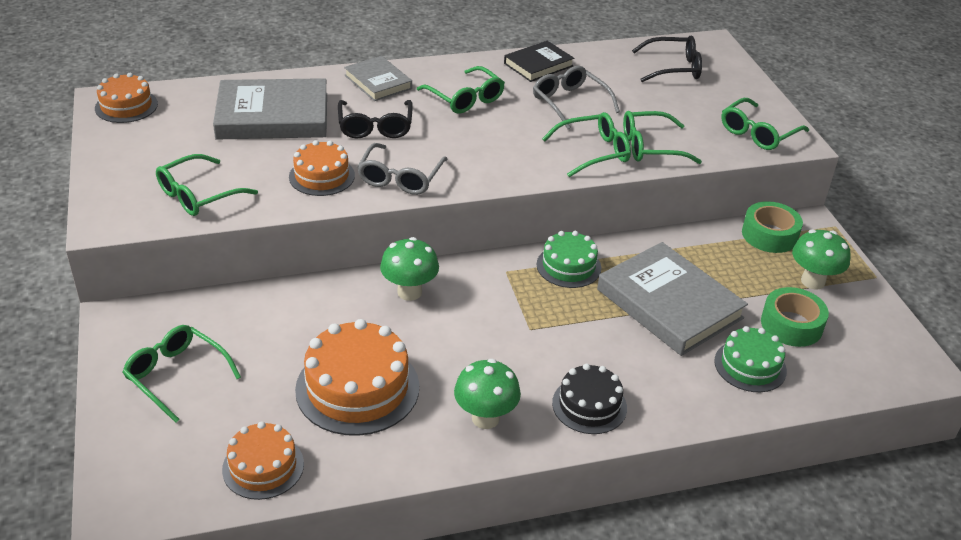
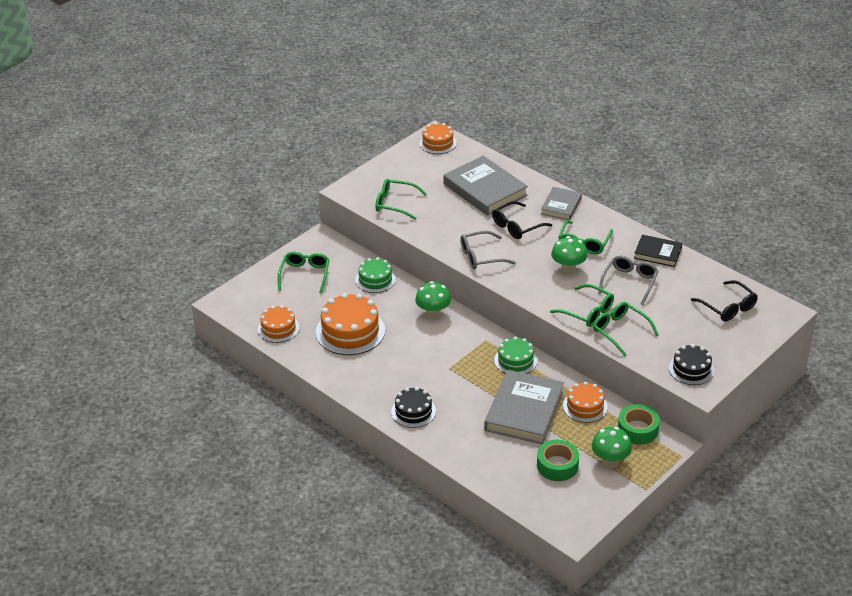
camera: 60 degrees right, 0 degrees up
orange cake [289,140,355,196] -> orange cake moved to [563,382,608,423]
green mushroom [454,359,521,429] -> green mushroom moved to [551,236,588,276]
green cake [714,326,787,392] -> green cake moved to [355,257,396,293]
green glasses [721,98,809,150] -> black cake [669,344,714,385]

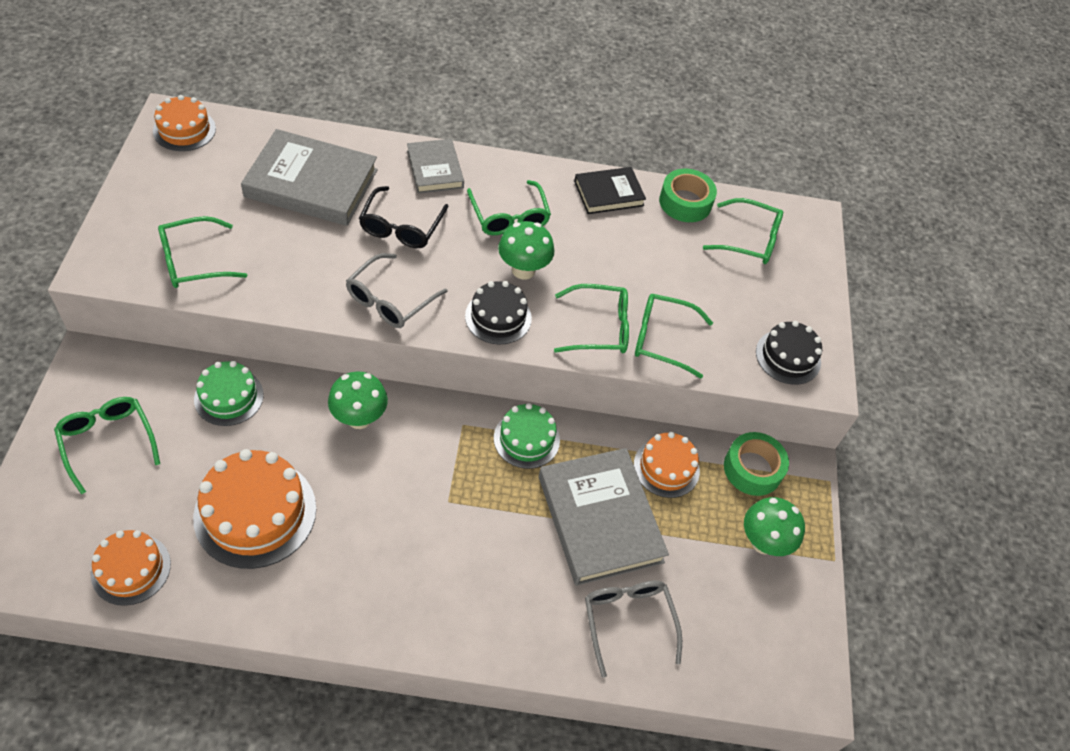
camera: 45 degrees left, 15 degrees up
black cake [391,387,436,428] -> black cake moved to [465,281,532,344]
green tape [537,440,579,481] -> green tape moved to [659,169,717,222]
grey glasses [599,256,659,305] -> grey glasses moved to [585,581,682,678]
black glasses [691,280,758,322] -> green glasses [703,198,783,264]

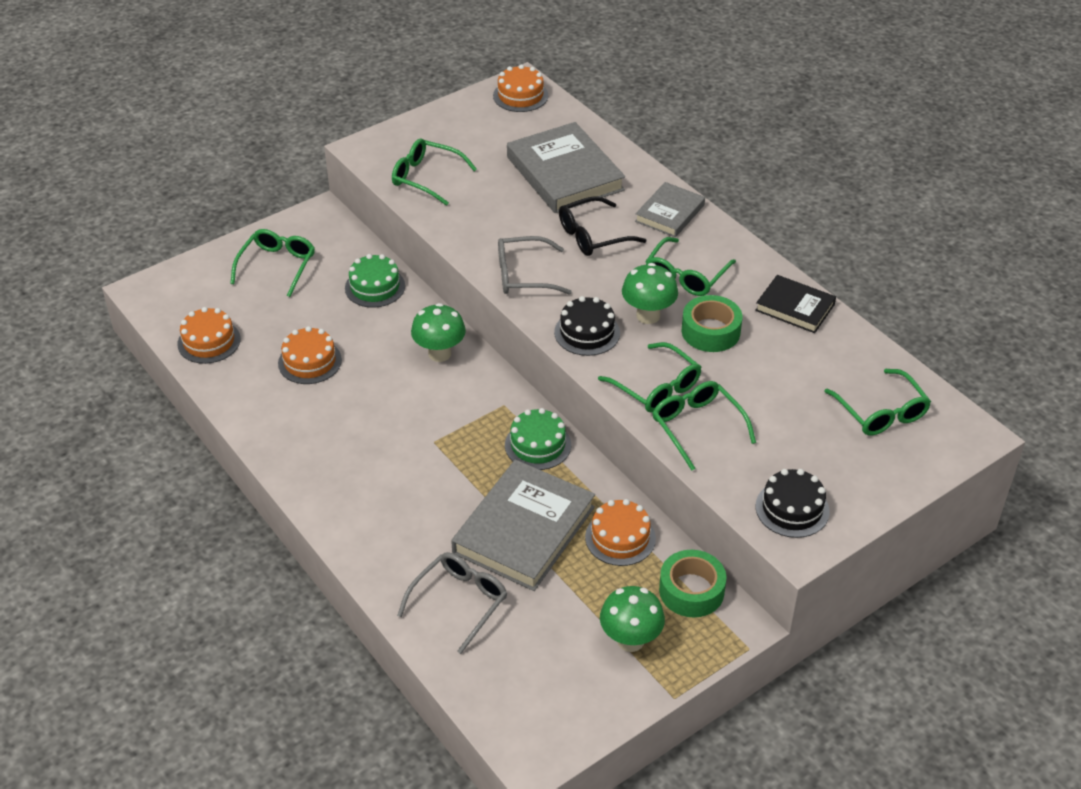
camera: 55 degrees right, 10 degrees down
orange cake [193,449,316,569] -> orange cake [278,326,342,384], size x0.60
green tape [659,169,717,222] -> green tape moved to [682,295,742,352]

